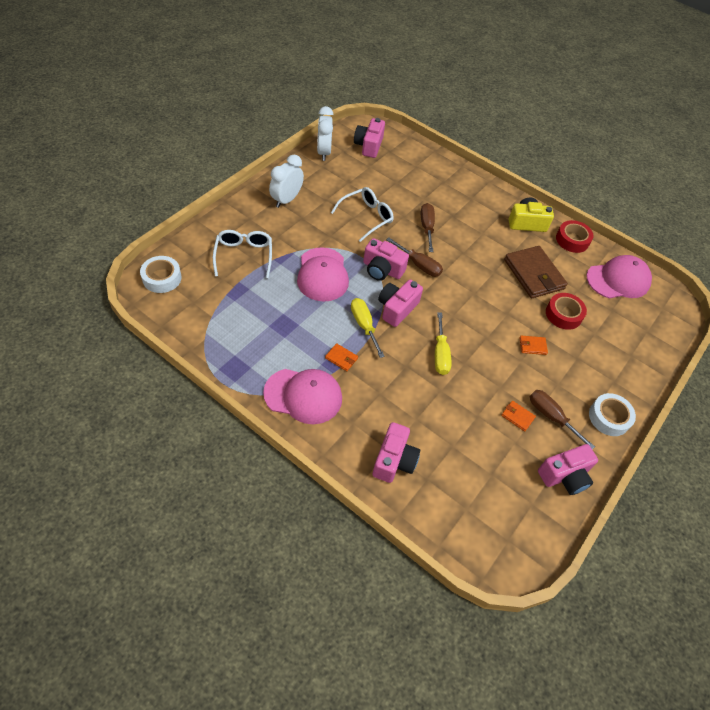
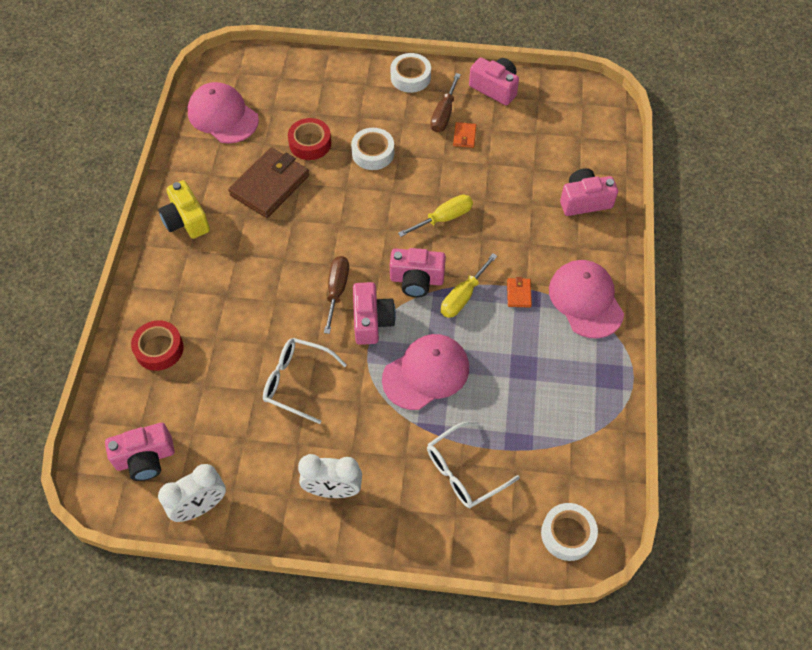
camera: 115 degrees left, 5 degrees up
brown screwdriver [421,203,435,252] -> none
orange wallet [520,336,548,355] -> white tape [351,128,394,170]
red tape [556,220,594,253] -> red tape moved to [131,320,184,371]

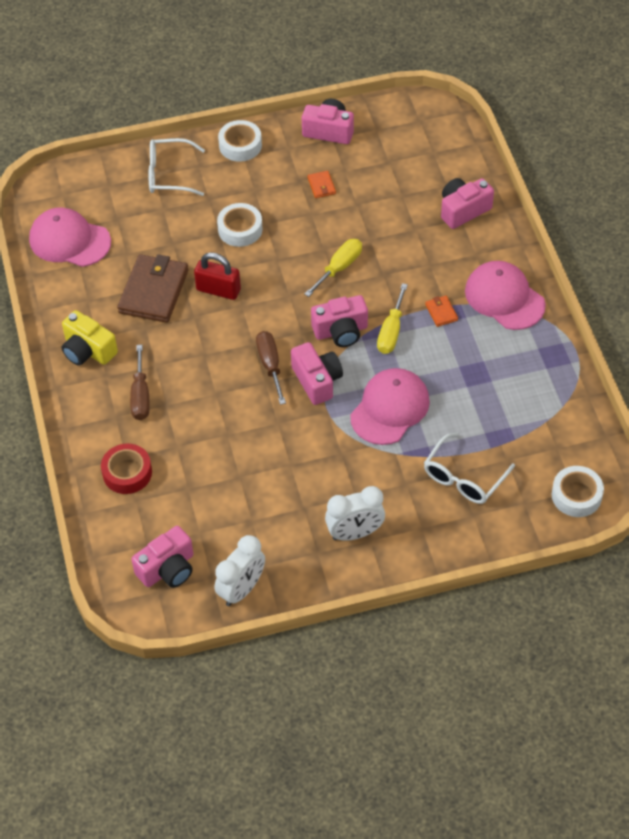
camera: 20 degrees left, 5 degrees down
white glasses [263,338,347,424] -> white glasses moved to [148,138,205,196]
red tape [288,118,331,160] -> none
brown screwdriver [431,73,461,133] -> brown screwdriver moved to [130,345,150,420]
none -> red padlock [194,252,241,300]

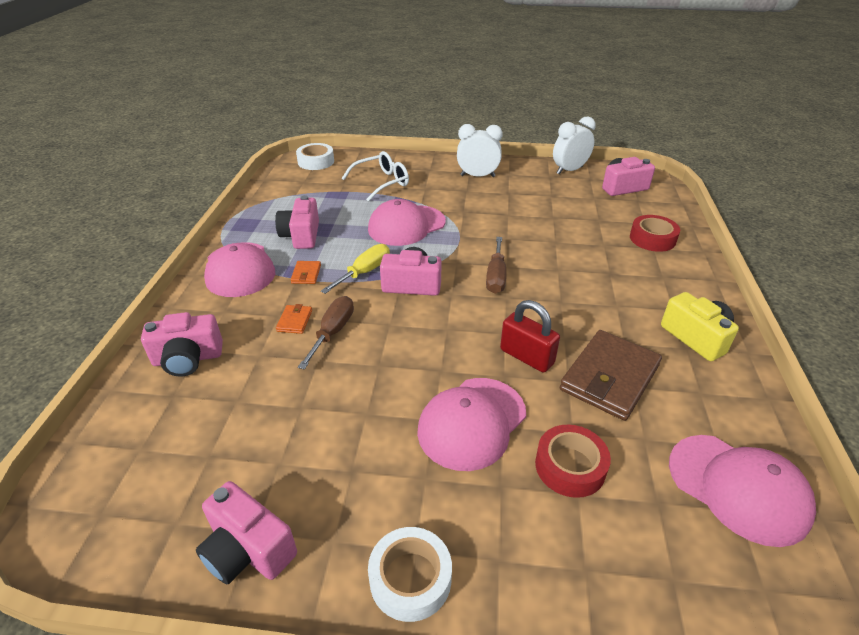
camera: 160 degrees left, 15 degrees down
brown screwdriver [130,345,150,420] -> brown screwdriver moved to [298,296,354,369]
white glasses [148,138,205,196] -> none
white tape [217,203,263,247] -> pink cap [417,378,526,471]
pink camera [291,342,343,405] -> pink camera moved to [275,195,319,249]
yellow screwdriver [305,239,362,297] -> none
orange wallet [308,171,336,198] -> orange wallet moved to [276,304,312,334]
none -> red tape [535,425,611,498]

